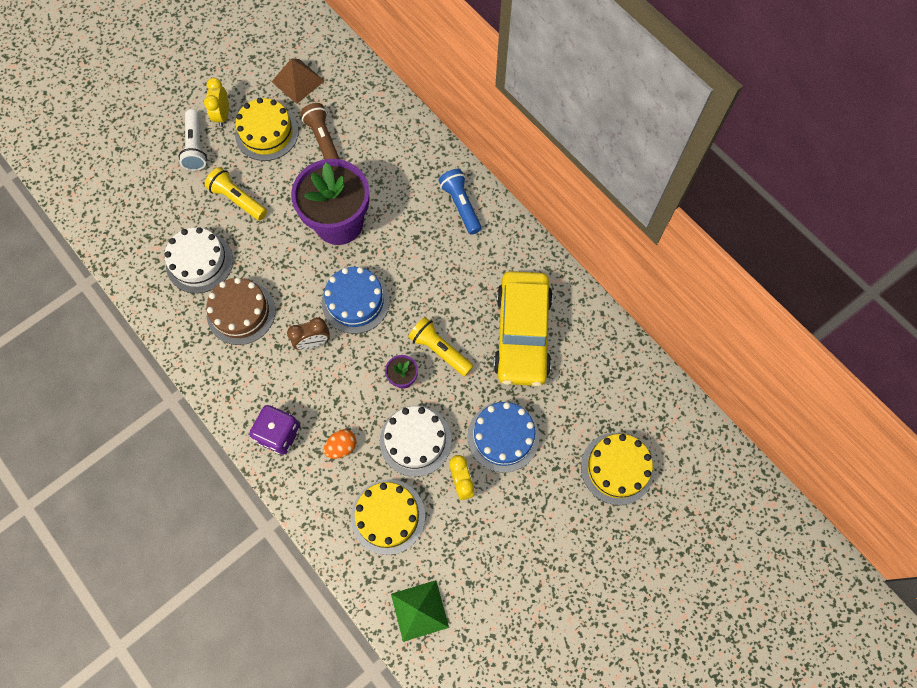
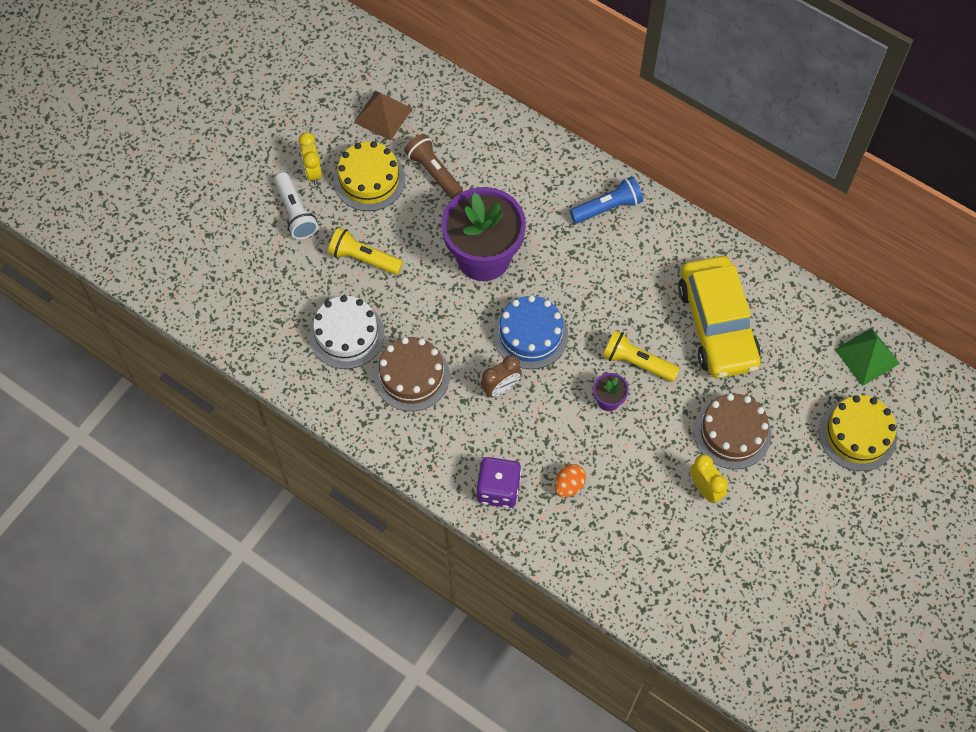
camera: 15 degrees left, 5 degrees down
yellow cake [351,480,425,555] -> none
white cake [380,406,452,477] -> none
green pyramid [391,580,449,642] -> green pyramid moved to [834,328,900,386]
blue flashlight [439,169,482,235] -> blue flashlight turned 105 degrees clockwise [570,176,643,224]
blue cake [468,402,539,473] -> brown cake [694,394,771,469]

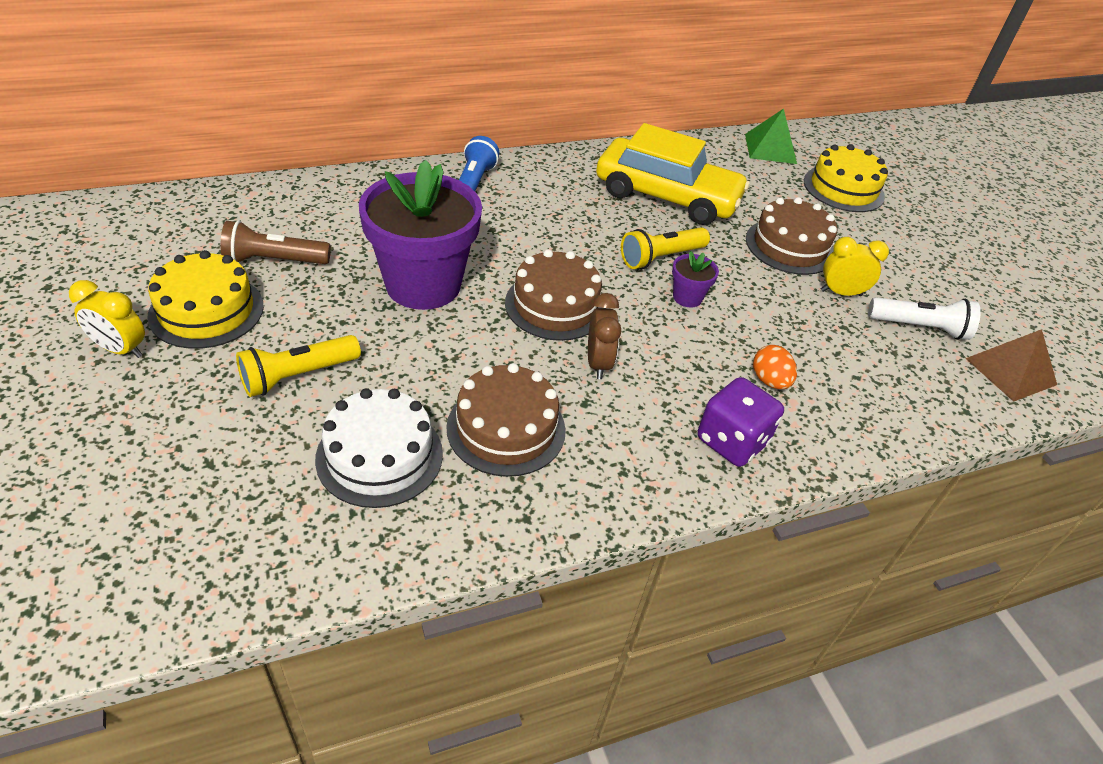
camera: 60 degrees left, 20 degrees down
white flashlight [274,172,318,239] -> white flashlight moved to [868,297,981,340]
brown pyramid [354,91,413,140] -> brown pyramid moved to [965,329,1057,402]
blue cake [493,295,568,369] -> brown cake [505,249,606,341]

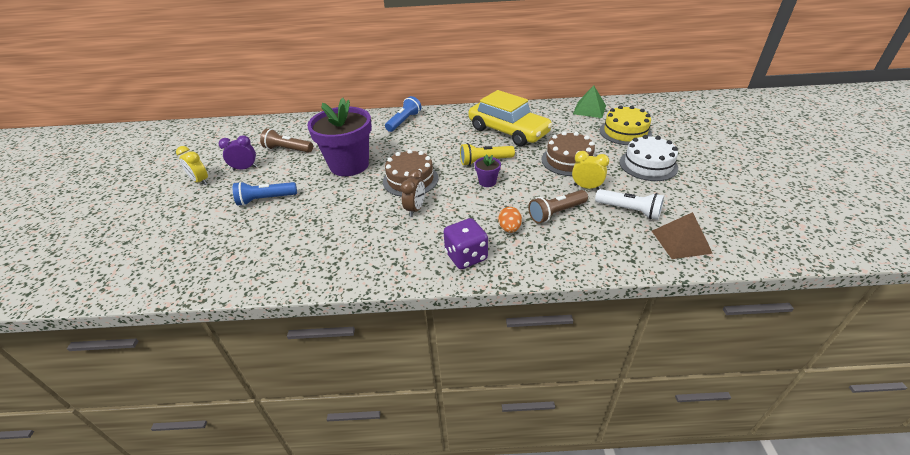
camera: 25 degrees right, 5 degrees down
yellow cake [147,250,264,349] -> purple clock [219,135,257,171]
yellow flashlight [236,335,361,397] -> blue flashlight [233,181,297,206]
white cake [315,388,443,508] -> white cake moved to [619,135,678,181]
brown cake [446,363,566,477] -> none
none -> brown flashlight [528,190,588,224]

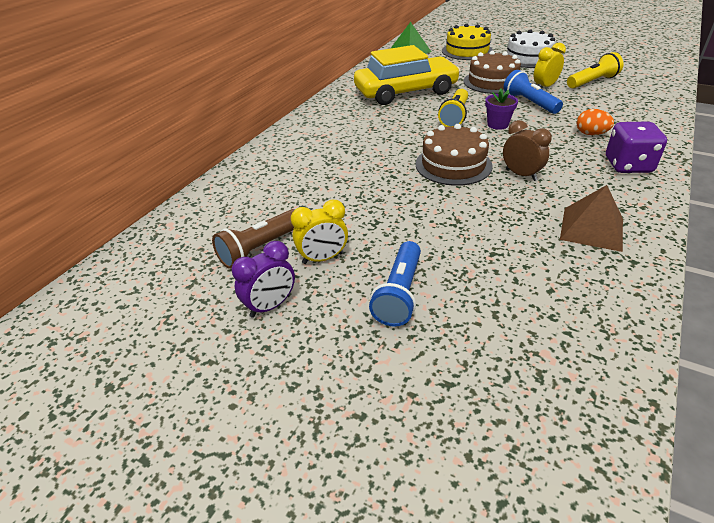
camera: 60 degrees left, 0 degrees up
yellow clock [176,146,208,185] -> yellow clock moved to [291,200,348,264]
purple clock [219,135,257,171] -> purple clock turned 150 degrees counterclockwise [232,241,295,318]
purple flower pot [307,98,372,176] -> none
blue flashlight [385,96,422,132] -> blue flashlight moved to [504,70,563,114]
brown flashlight [528,190,588,224] -> none
white flashlight [595,189,664,220] -> yellow flashlight [567,52,624,89]
brown pyramid [652,212,713,259] -> brown pyramid moved to [560,185,623,252]

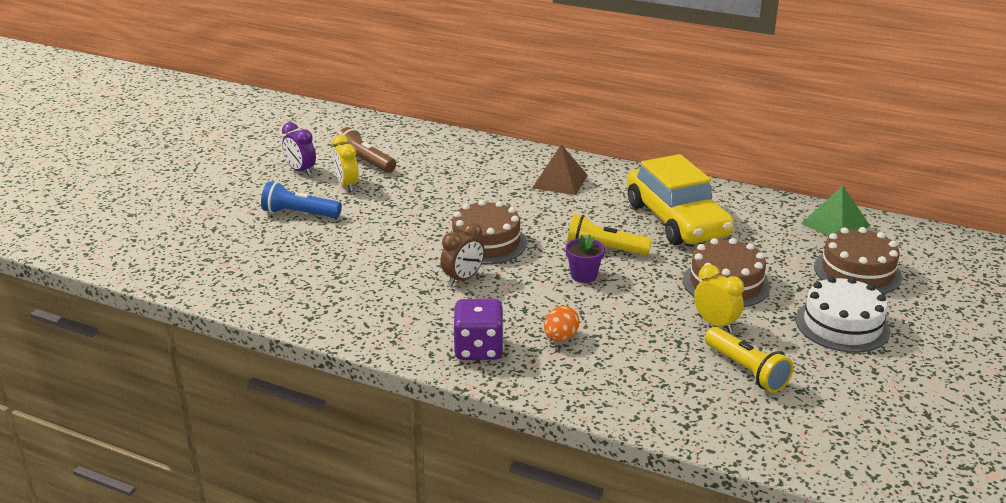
camera: 85 degrees right, 10 degrees down
yellow cake [442,24,493,60] -> brown cake [814,227,902,294]
blue flashlight [504,70,563,114] -> none
brown pyramid [560,185,623,252] -> brown pyramid moved to [532,144,588,195]

